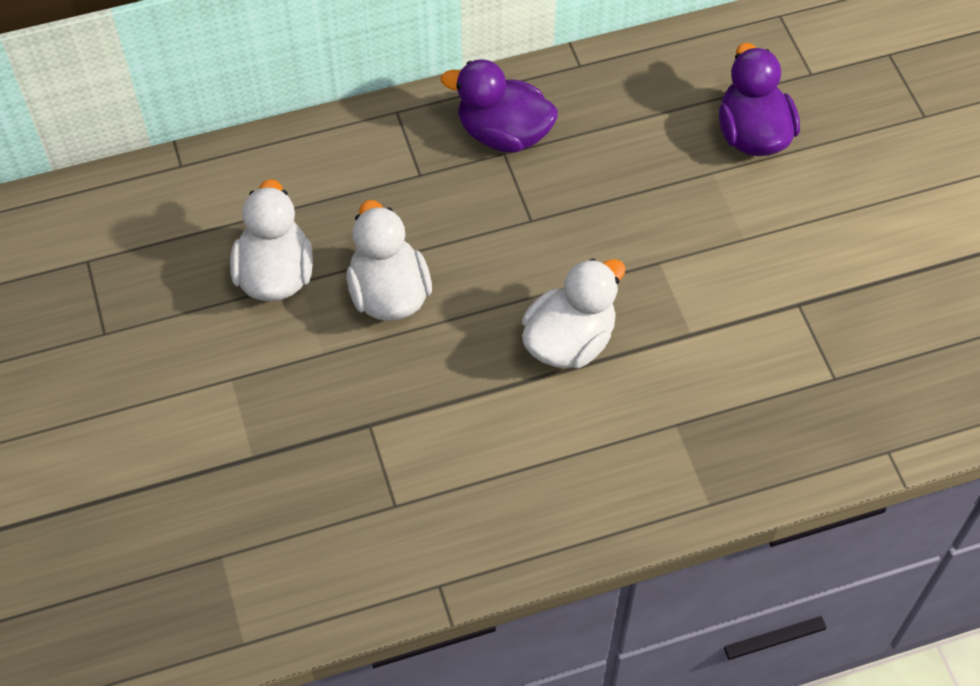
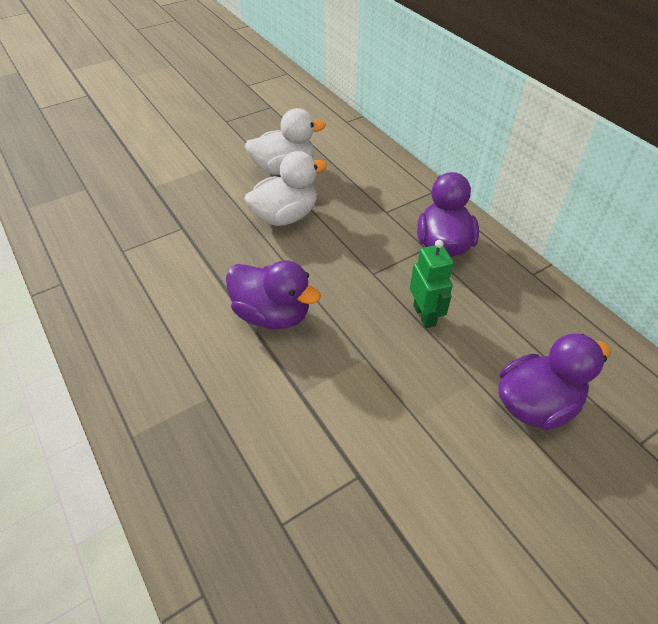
camera: 75 degrees right, 10 degrees down
white duck [522,258,625,368] -> purple duck [226,260,321,329]
none -> green robot [410,240,454,328]

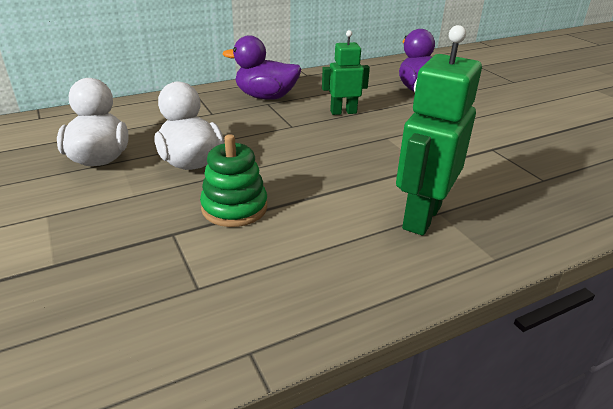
camera: 85 degrees left, 15 degrees down
purple duck [226,260,321,329] -> none
none -> green stacking toy [200,134,267,227]
none -> green robot [396,25,482,236]

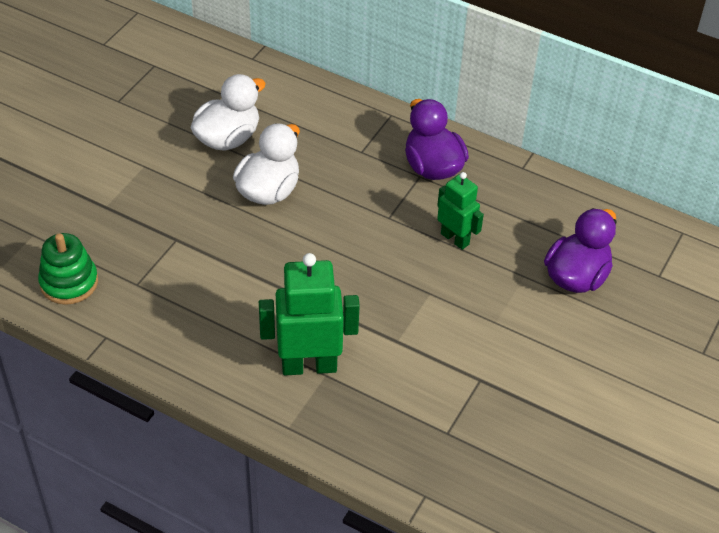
camera: 55 degrees right, 15 degrees up
green stacking toy [200,134,267,227] -> green stacking toy moved to [38,233,98,305]

